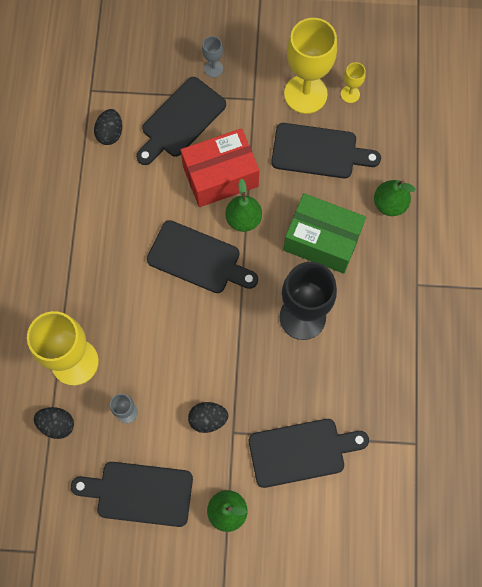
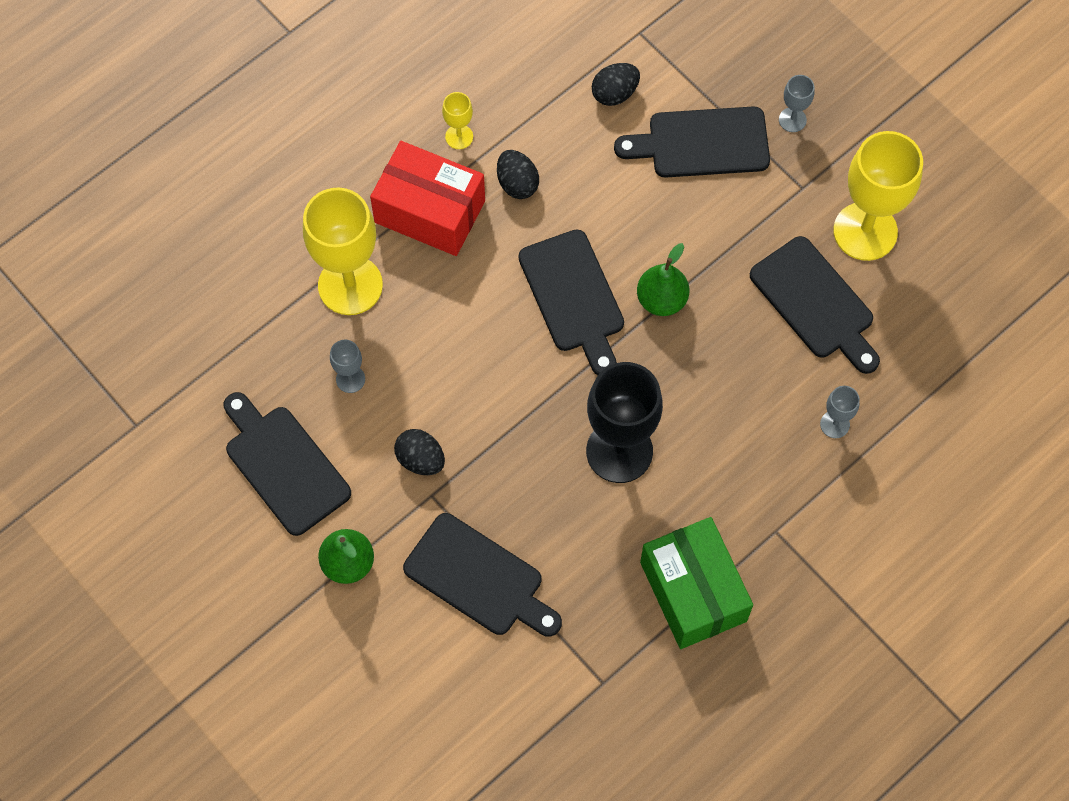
camera: 45 degrees right, 5 degrees down
black egg [34,407,74,439] -> black egg moved to [497,150,539,199]
red box [181,128,259,207] -> red box moved to [370,141,485,256]
green box [284,193,366,274] -> green box moved to [640,517,753,649]
yellow goblet [341,62,366,103] -> yellow goblet moved to [442,92,473,149]
green pear [374,180,416,216] -> grey goblet [820,386,860,438]

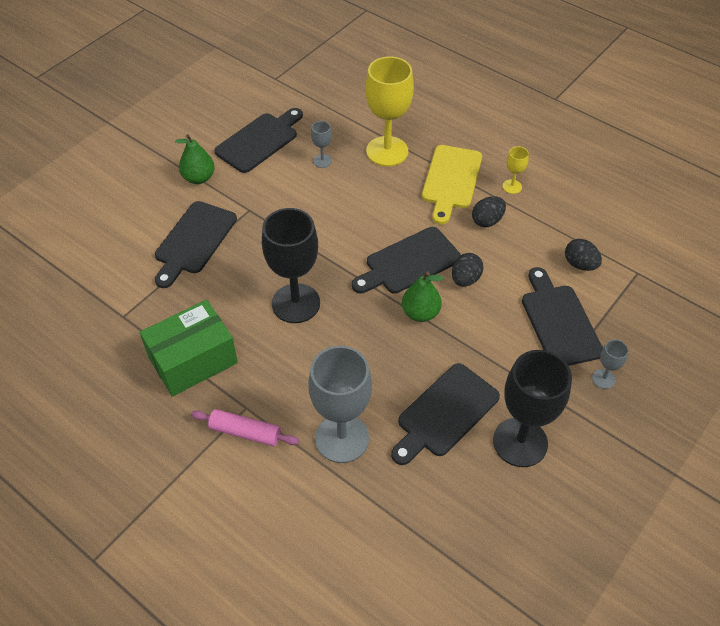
camera: 80 degrees right, 15 degrees down
red box [370,141,485,256] -> yellow cutting board [422,145,482,225]
black egg [394,429,445,475] -> black egg moved to [452,253,483,287]
grey goblet [820,386,860,438] -> grey goblet [308,346,372,463], size x2.25
yellow goblet [834,131,923,261] -> black goblet [493,350,572,467]
none -> pink rolling pin [191,409,299,447]

